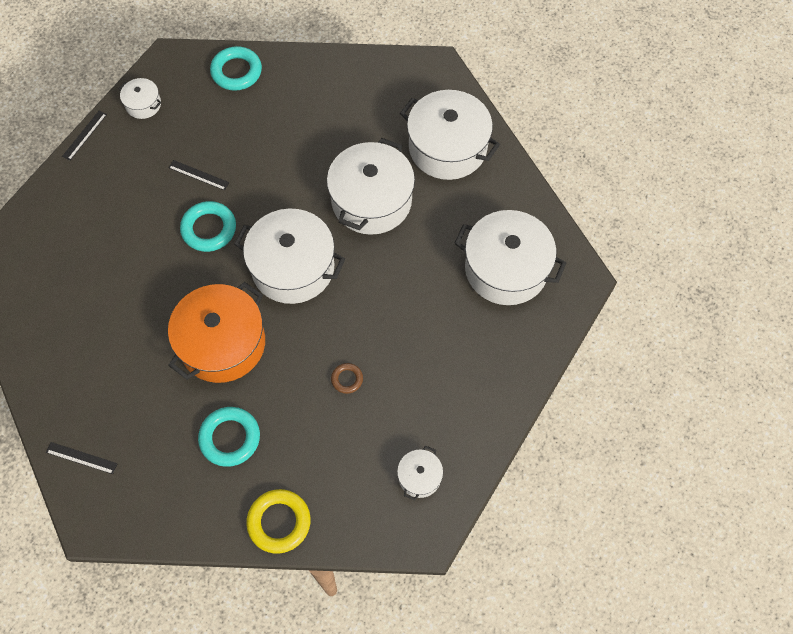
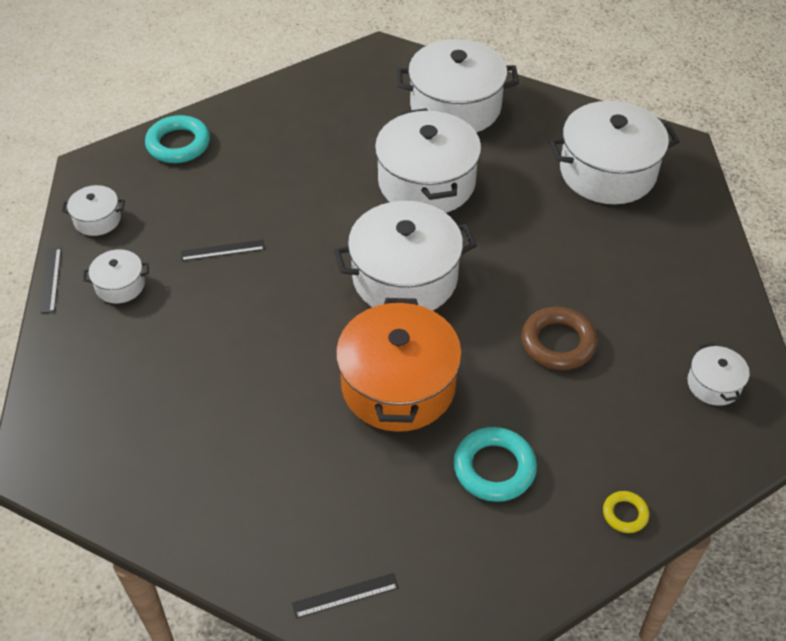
camera: 35 degrees left, 15 degrees down
turquoise ring [180,201,236,252] -> none
yellow ring [246,489,310,554] -> yellow ring [603,491,649,533], size x0.54
brown ring [331,363,363,394] -> brown ring [521,307,597,370], size x1.86
none -> white pot [83,249,149,304]

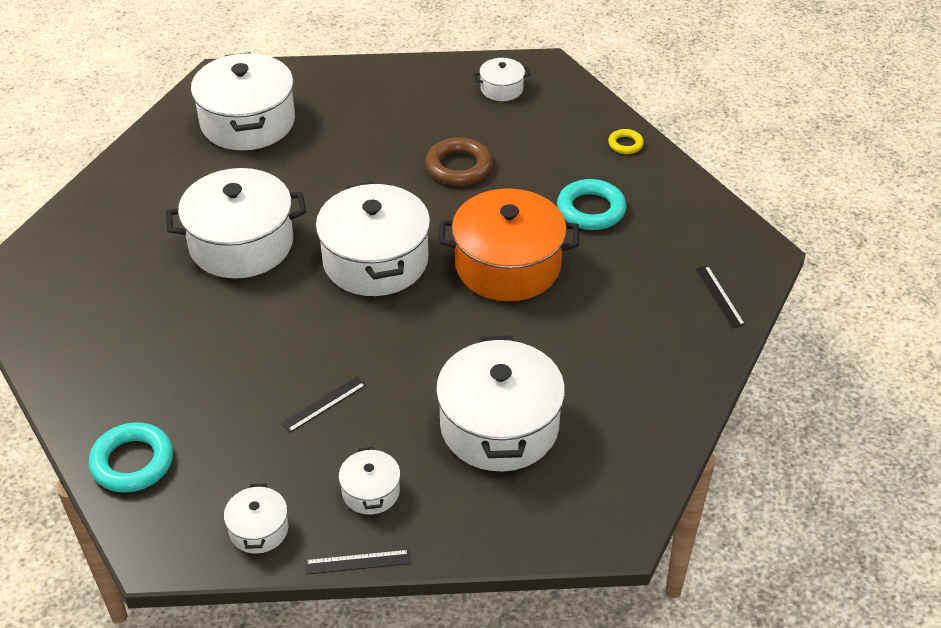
camera: 90 degrees left, 5 degrees down
black ruler [180,240,265,261] -> black ruler turned 60 degrees clockwise [281,376,366,432]
white pot [397,39,519,133] -> white pot moved to [436,336,565,471]

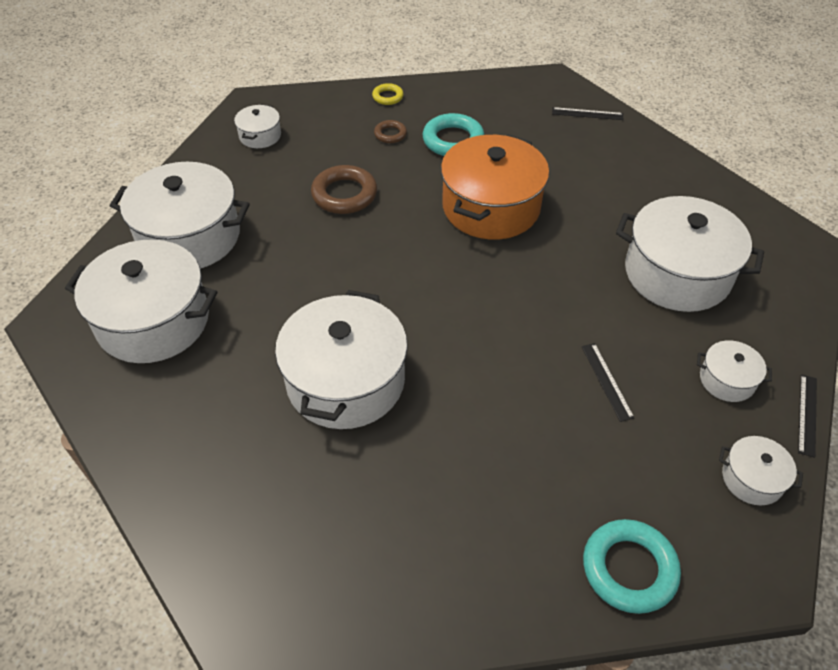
camera: 65 degrees left, 5 degrees up
white pot [316,181,430,296] -> white pot moved to [110,162,250,268]
none -> brown ring [374,120,407,143]

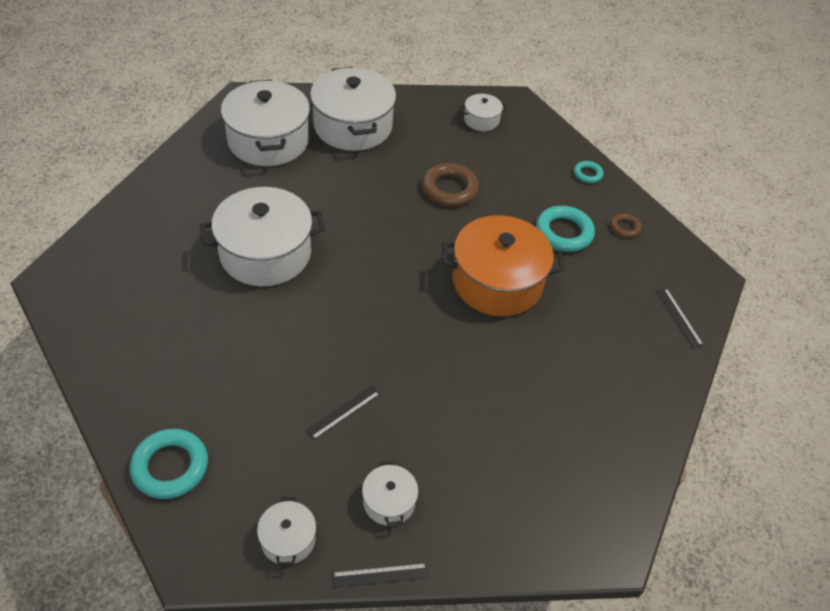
camera: 60 degrees right, 0 degrees up
yellow ring [372,83,404,105] -> turquoise ring [574,161,603,183]
brown ring [374,120,407,143] -> brown ring moved to [611,213,642,238]
white pot [616,196,764,312] -> none

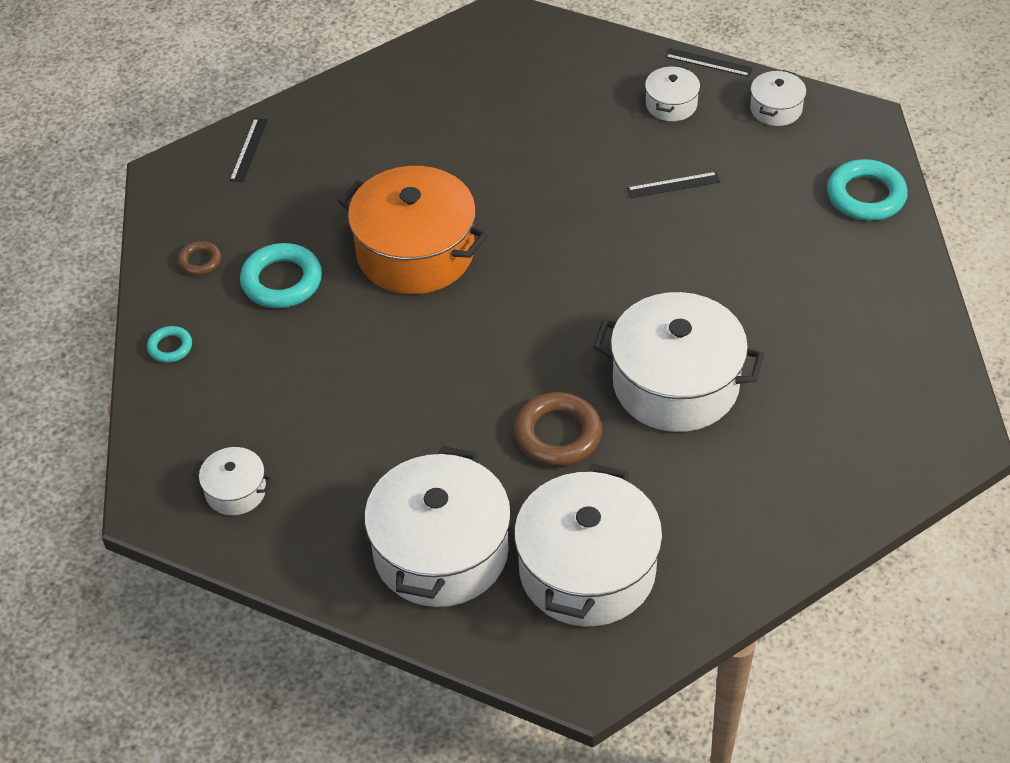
camera: 145 degrees left, 0 degrees up
brown ring [422,163,479,206] -> brown ring moved to [514,392,602,466]

